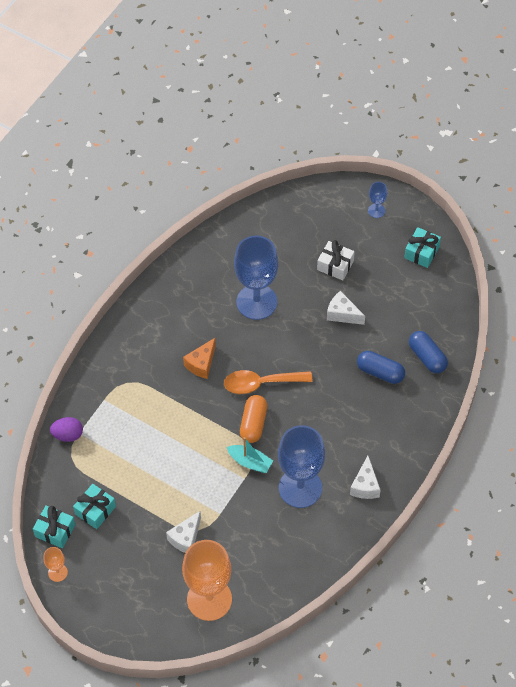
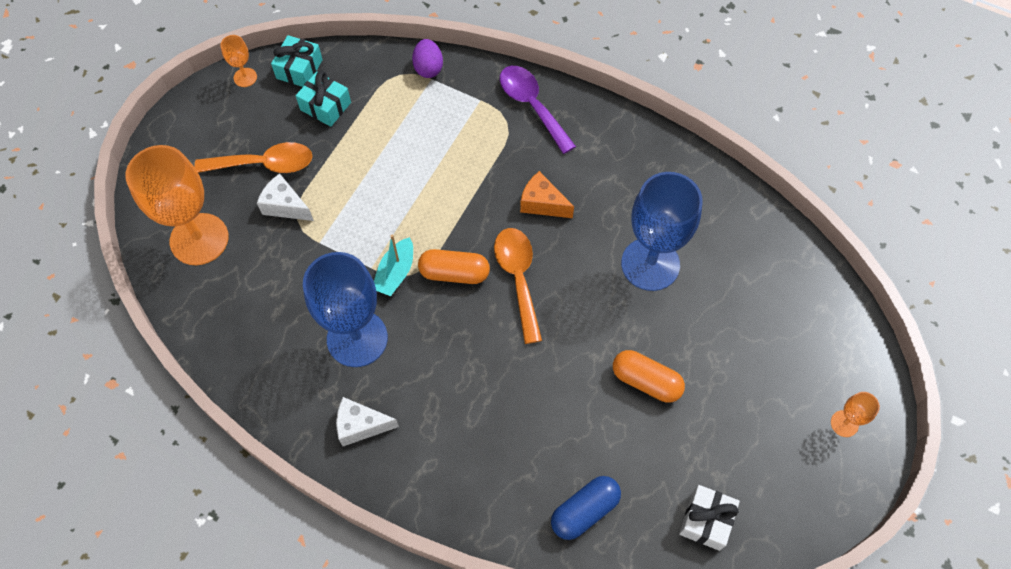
camera: 85 degrees right, 5 degrees up
white gift [317,240,355,280] -> white gift moved to [679,485,740,551]
white cheese [327,291,365,325] -> orange capsule [613,350,685,403]
blue capsule [357,351,405,384] -> none
blue goblet [368,182,387,218] -> orange goblet [831,392,880,437]
turquoise gift [404,227,441,268] -> none
none -> orange spoon [194,142,312,173]
none -> purple spoon [500,66,576,154]

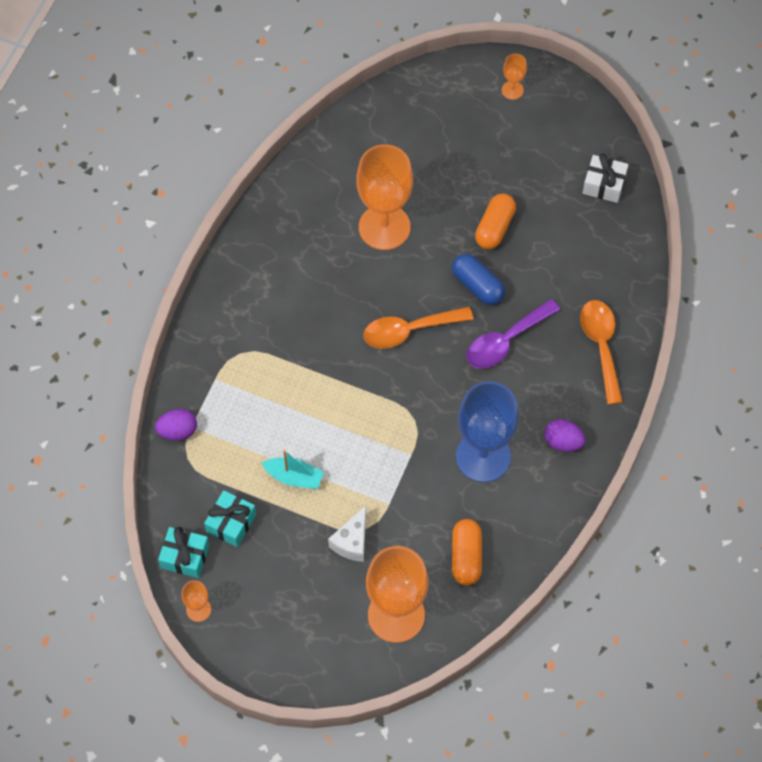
camera: 95 degrees left, 0 degrees up
orange spoon [194,142,312,173] -> orange spoon moved to [580,300,623,405]
white cheese [336,397,399,446] -> purple egg [544,419,586,452]
turquoise boat [374,235,413,296] -> turquoise boat moved to [262,450,324,489]
orange capsule [418,249,490,284] -> orange capsule moved to [452,519,482,585]
purple spoon [500,66,576,154] -> purple spoon moved to [466,299,560,369]
orange cheese [520,171,574,218] -> none
blue capsule [551,476,621,540] -> blue capsule moved to [452,254,505,305]
blue goblet [621,172,703,291] -> orange goblet [356,144,413,250]

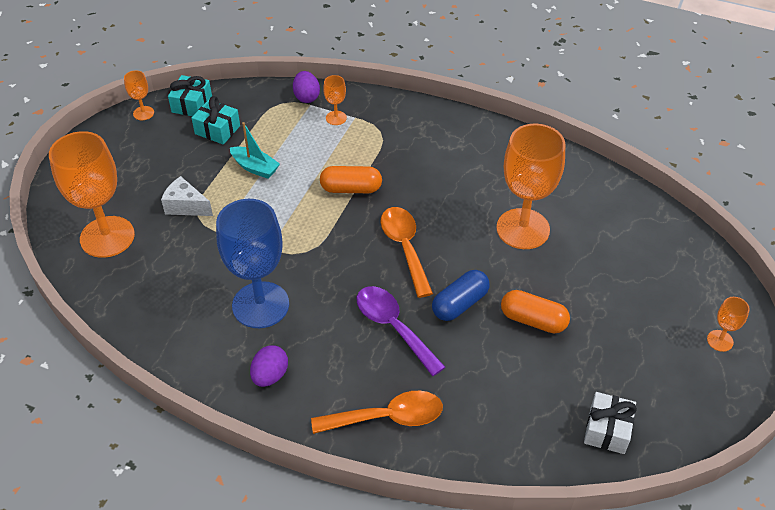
camera: 90 degrees right, 15 degrees down
turquoise boat [262,450,324,489] -> turquoise boat turned 75 degrees counterclockwise [230,122,280,179]
orange capsule [452,519,482,585] -> orange capsule moved to [320,166,382,193]
none -> orange goblet [323,75,347,125]

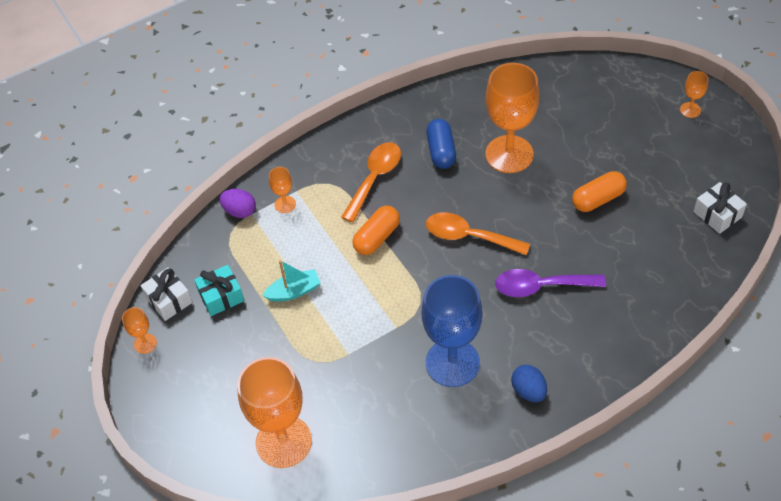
camera: 50 degrees left, 5 degrees up
white cheese [161,176,213,216] -> none
turquoise gift [168,75,212,116] -> white gift [141,268,193,321]
purple egg [250,345,288,387] -> blue egg [511,365,547,402]
orange spoon [311,391,443,434] -> orange spoon moved to [341,142,401,222]
blue capsule [432,270,490,321] -> blue capsule moved to [426,119,456,169]

